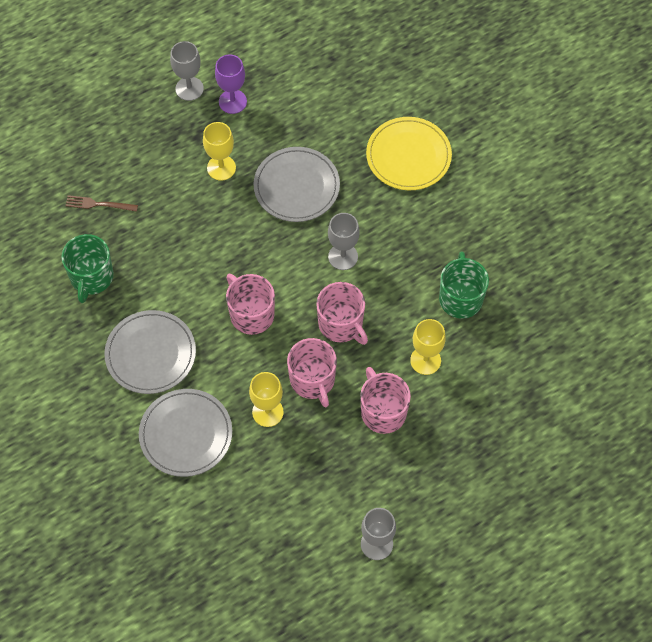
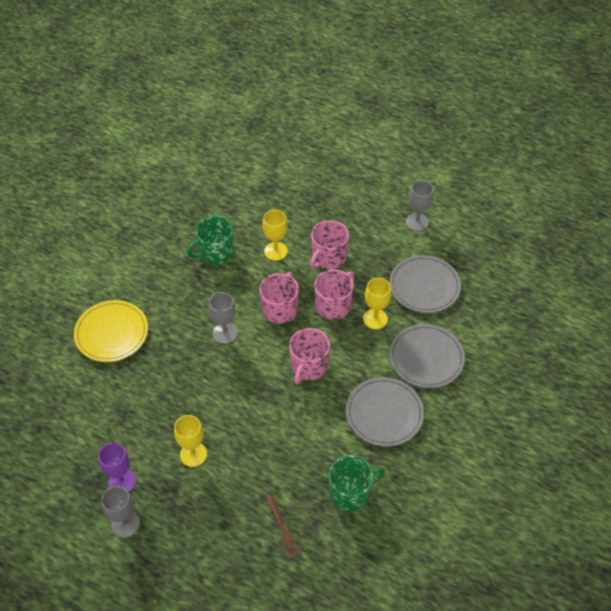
camera: 120 degrees left, 10 degrees down
grey plate [254,147,340,222] -> grey plate moved to [390,255,461,313]

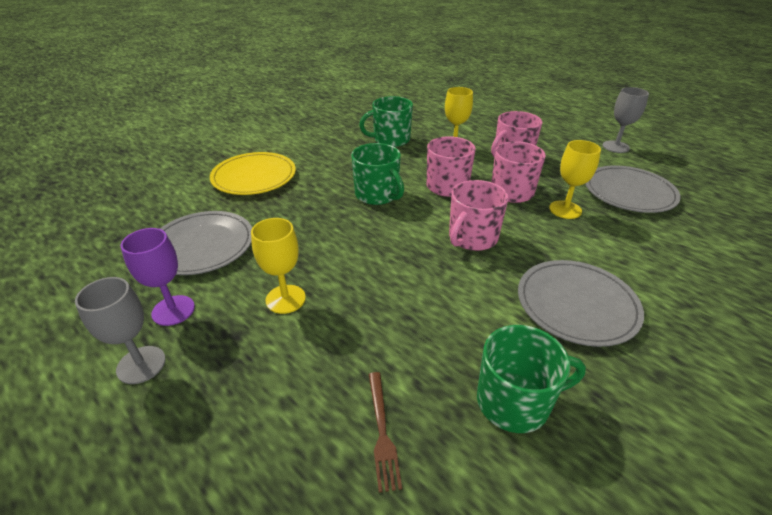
camera: 15 degrees right, 15 degrees down
grey goblet [209,292,238,344] -> green mug [351,143,404,205]
grey plate [389,324,465,388] -> grey plate moved to [160,211,252,275]

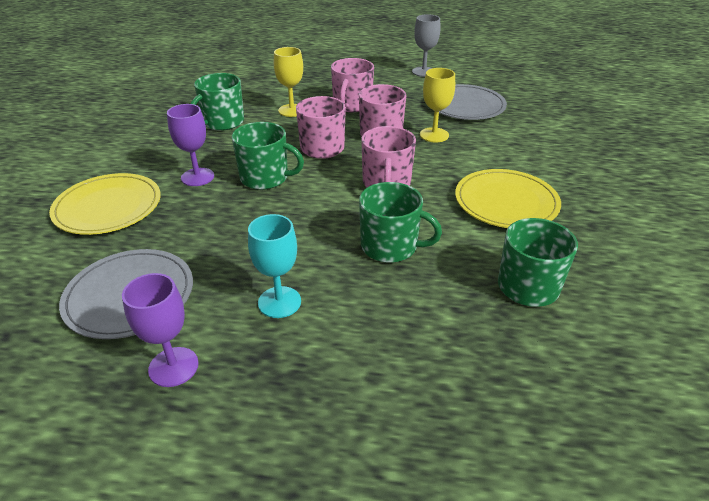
camera: 35 degrees left, 0 degrees up
grey goblet [75,277,166,384] -> none
yellow goblet [251,218,306,314] -> turquoise goblet [248,214,301,318]
brown fork [369,372,402,493] -> none
grey plate [518,260,644,347] -> yellow plate [455,169,561,228]
none -> purple goblet [167,104,214,186]
none -> green mug [359,182,442,263]

